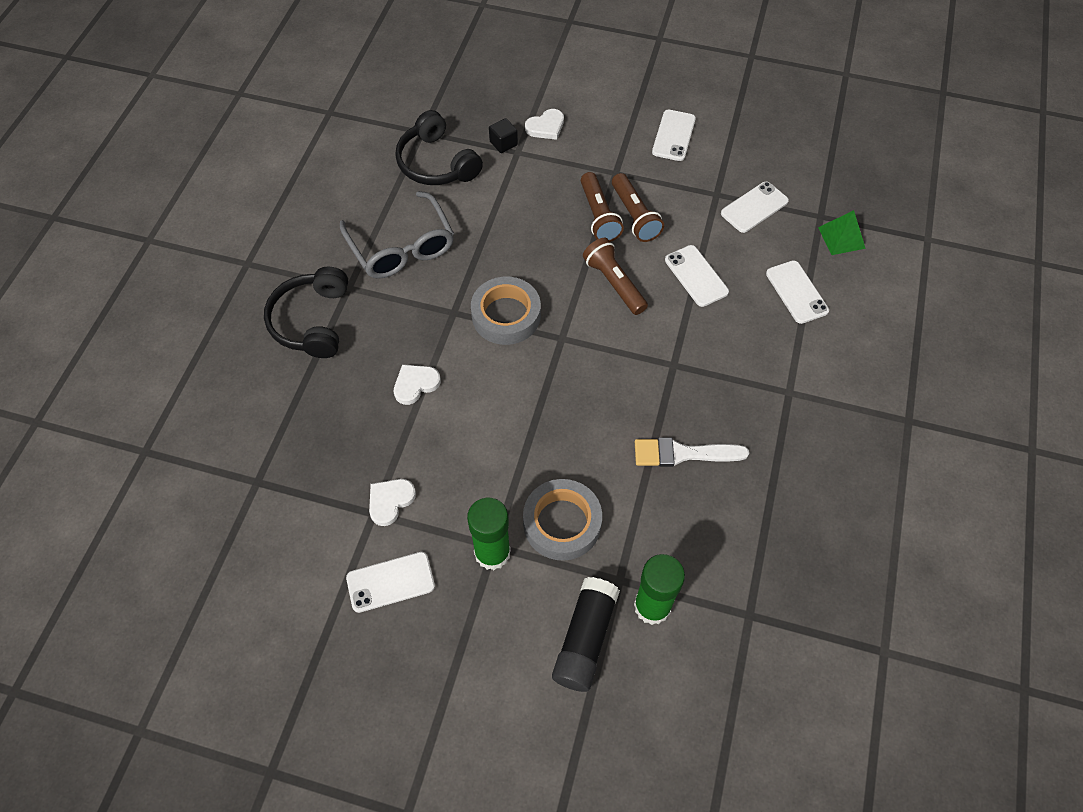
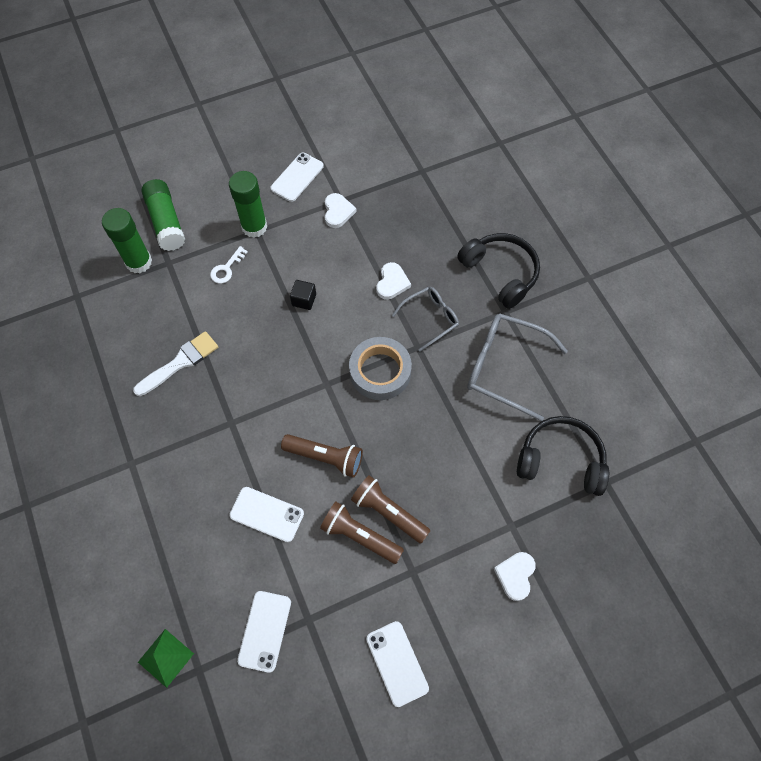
camera: 140 degrees right, 5 degrees up
black cube [489,118,518,153] -> black cube moved to [290,280,316,310]
grey tape [523,479,602,561] -> white key [210,246,248,284]
black glue stick [552,577,620,692] -> green glue stick [141,179,185,251]
white phone [766,260,829,324] -> none
none -> grey glasses [392,286,459,351]

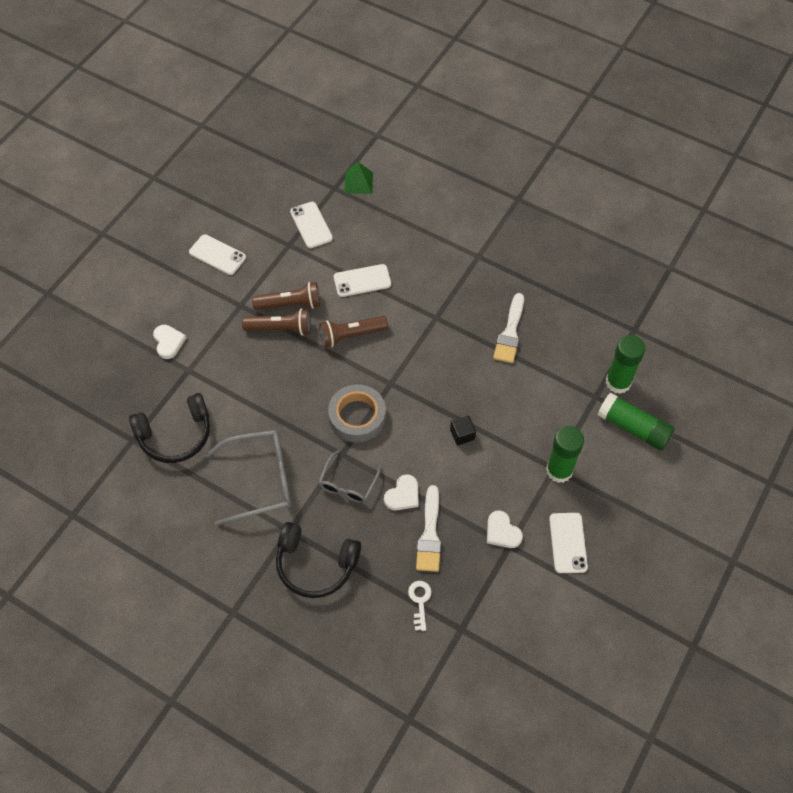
camera: 145 degrees right, 5 degrees down
white key [210,246,248,284] -> white key moved to [408,581,432,631]
white heart [376,262,411,300] -> white heart turned 120 degrees counterclockwise [384,474,419,511]
none -> white brush [416,485,441,572]

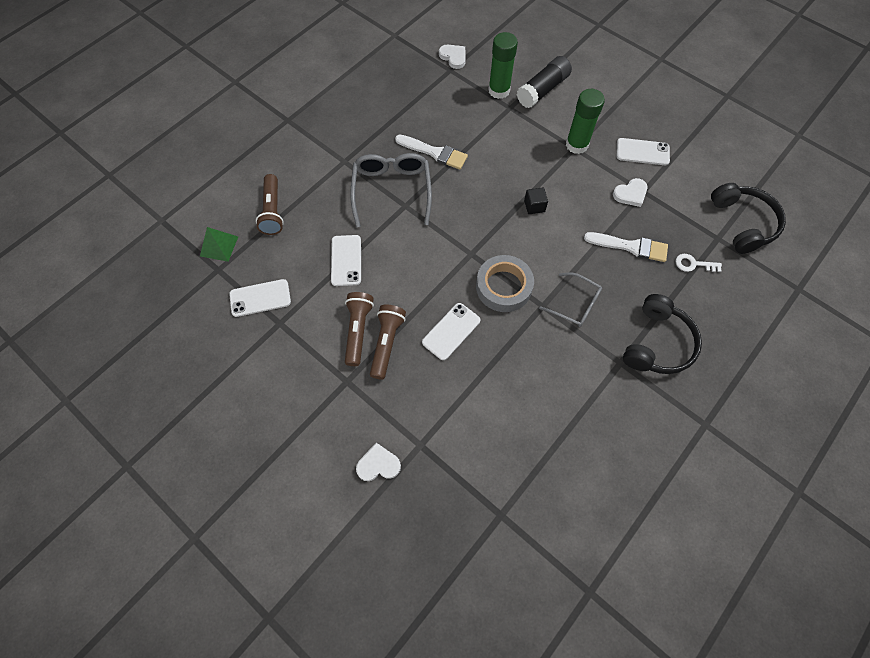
camera: 80 degrees left, 5 degrees up
black headphones [129,393,210,463] -> black headphones moved to [711,183,786,254]
white phone [189,234,246,275] -> white phone moved to [422,303,481,360]
grey glasses [205,430,291,526] -> grey glasses moved to [350,153,432,227]
brown flashlight [319,316,388,347] -> brown flashlight moved to [256,174,284,235]
white heart [384,474,419,511] -> white heart moved to [439,45,466,69]
green glue stick [597,392,675,451] -> black glue stick [517,56,572,108]

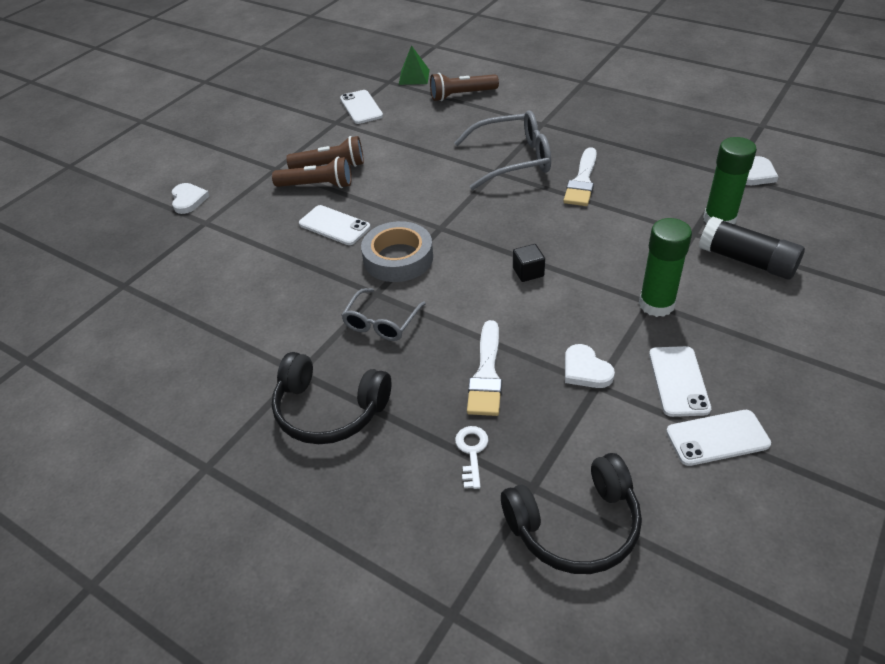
camera: 85 degrees right, 20 degrees down
white phone [331,235,361,286] -> white phone moved to [666,410,771,466]

